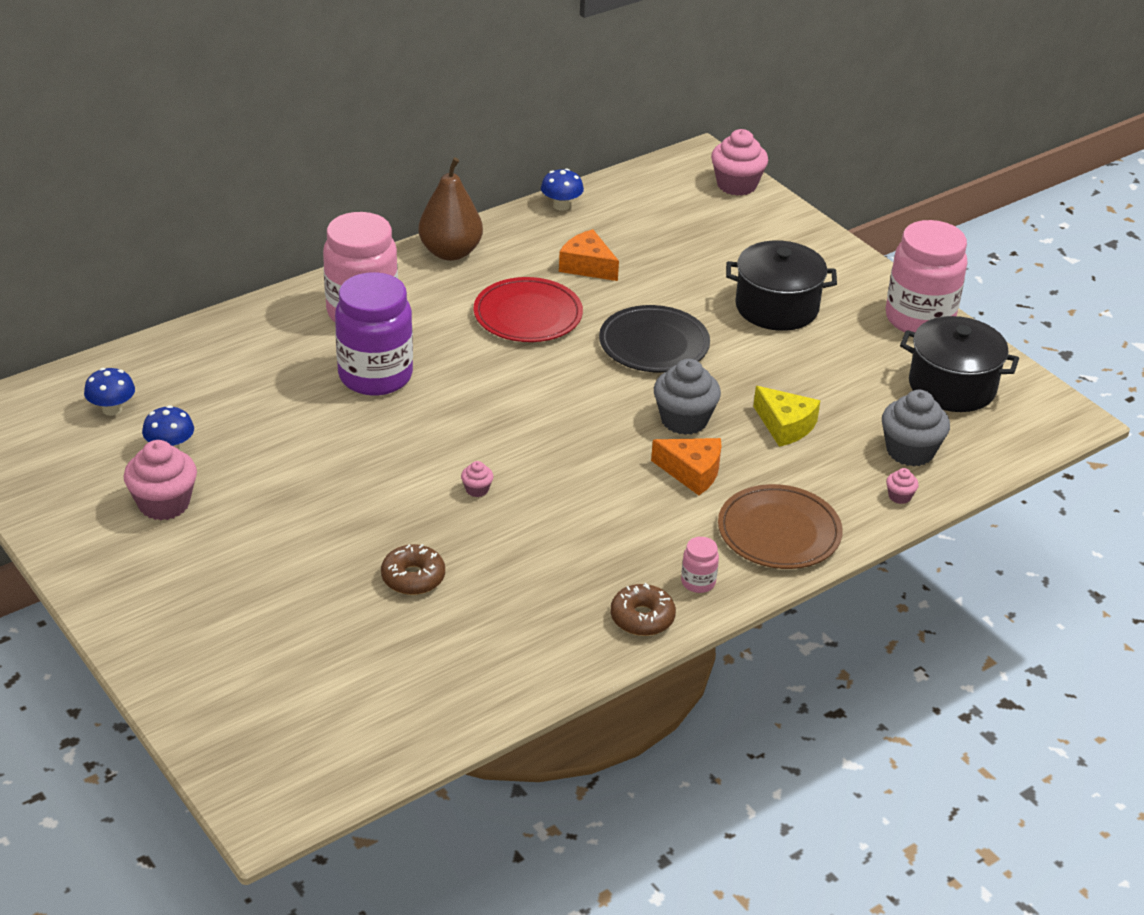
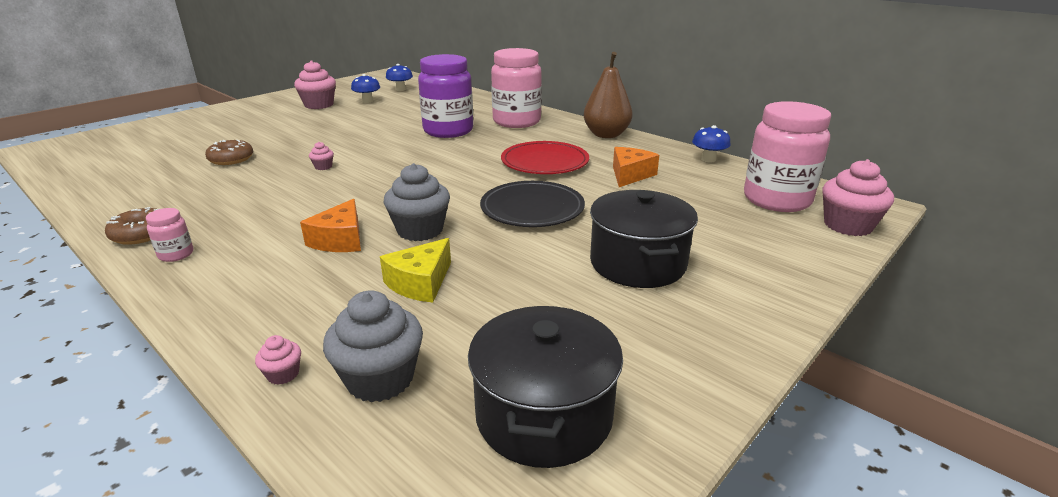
camera: 80 degrees right, 10 degrees down
brown plate [718,484,843,569] -> none
pink jar [886,220,968,333] -> pink jar moved to [744,101,831,212]

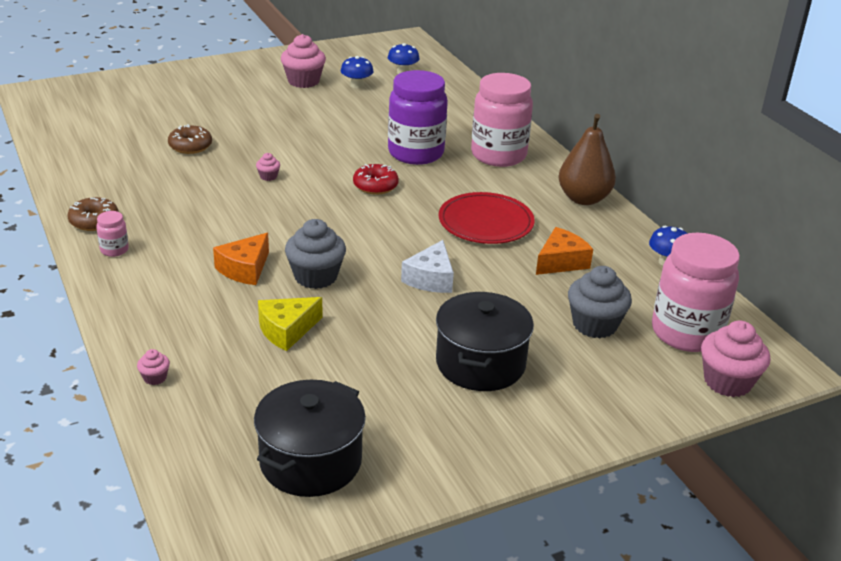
camera: 20 degrees right, 5 degrees up
grey cupcake [323,290,423,402] -> grey cupcake moved to [568,266,632,338]
black plate [480,181,585,227] -> white cheese [401,240,454,293]
none -> red donut [353,164,399,195]

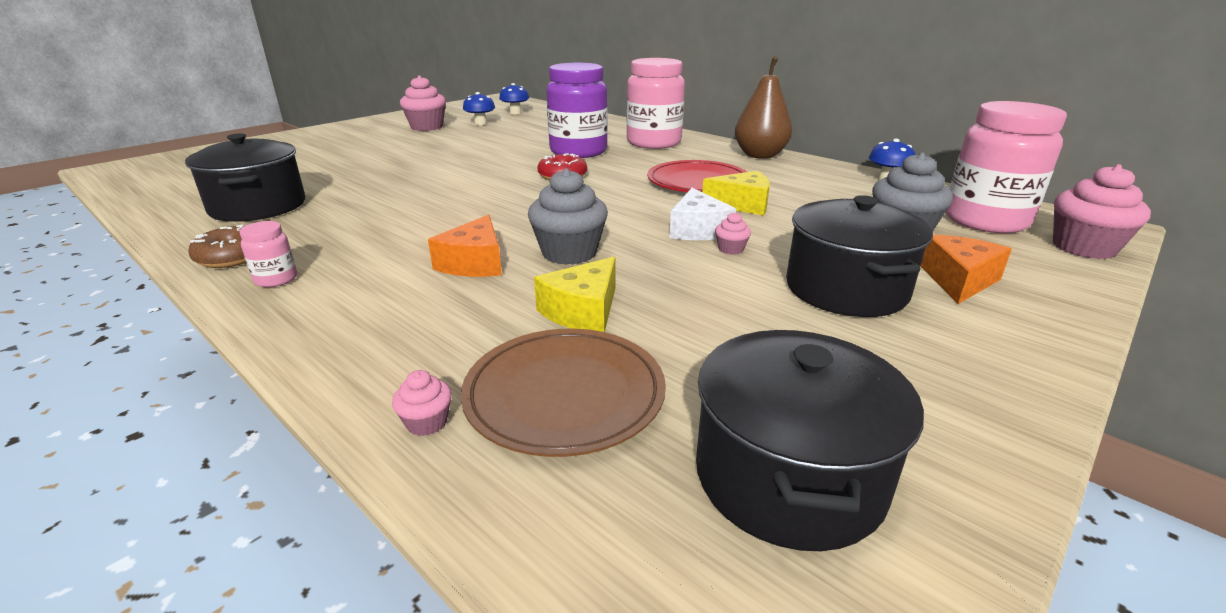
camera: 20 degrees left, 5 degrees down
brown donut [168,124,212,154] -> none
pink cupcake [256,153,280,181] -> pink cupcake moved to [715,212,751,255]
orange cheese [536,227,593,275] -> orange cheese moved to [921,235,1012,304]
none -> black pot [185,133,305,222]
none -> brown plate [461,329,666,457]
none -> yellow cheese [702,171,770,216]

